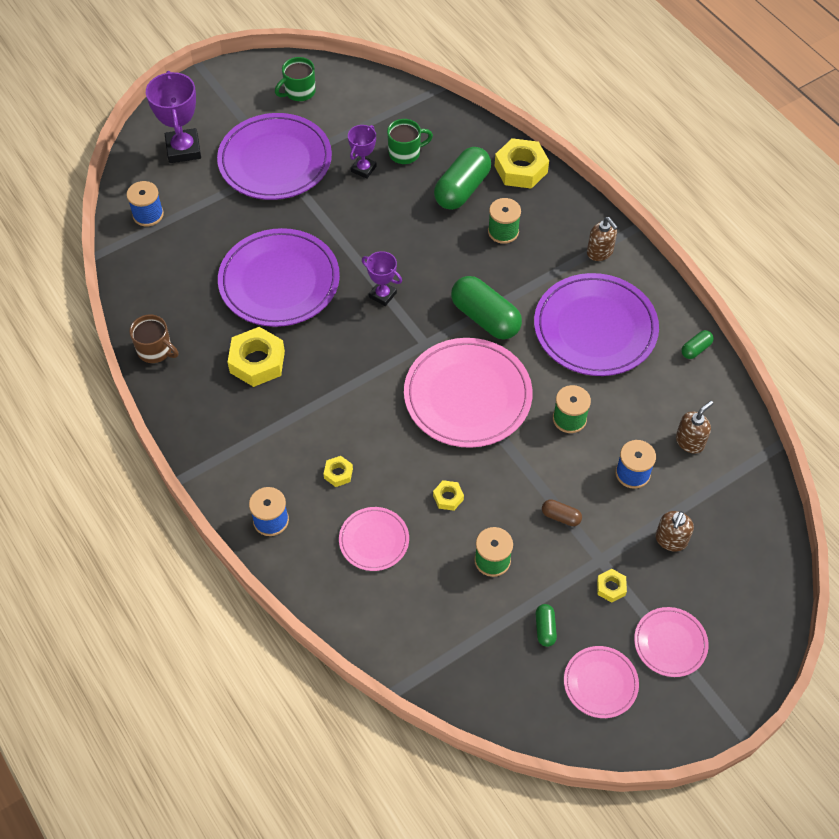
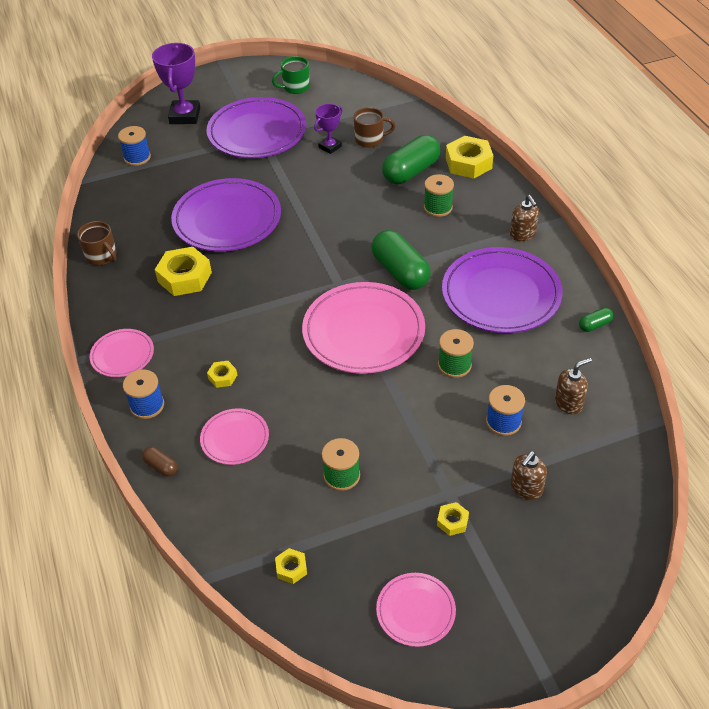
camera: 15 degrees right, 10 degrees down
purple trophy [362,251,402,306] -> none
green mug [387,119,433,164] -> brown mug [354,107,395,148]
yellow nut [433,480,464,511] -> yellow nut moved to [275,548,307,584]
green capsule [536,604,557,647] -> none
brown capsule [542,499,582,526] -> brown capsule moved to [142,447,178,477]
pink plate [634,607,708,677] -> pink plate moved to [90,329,154,377]

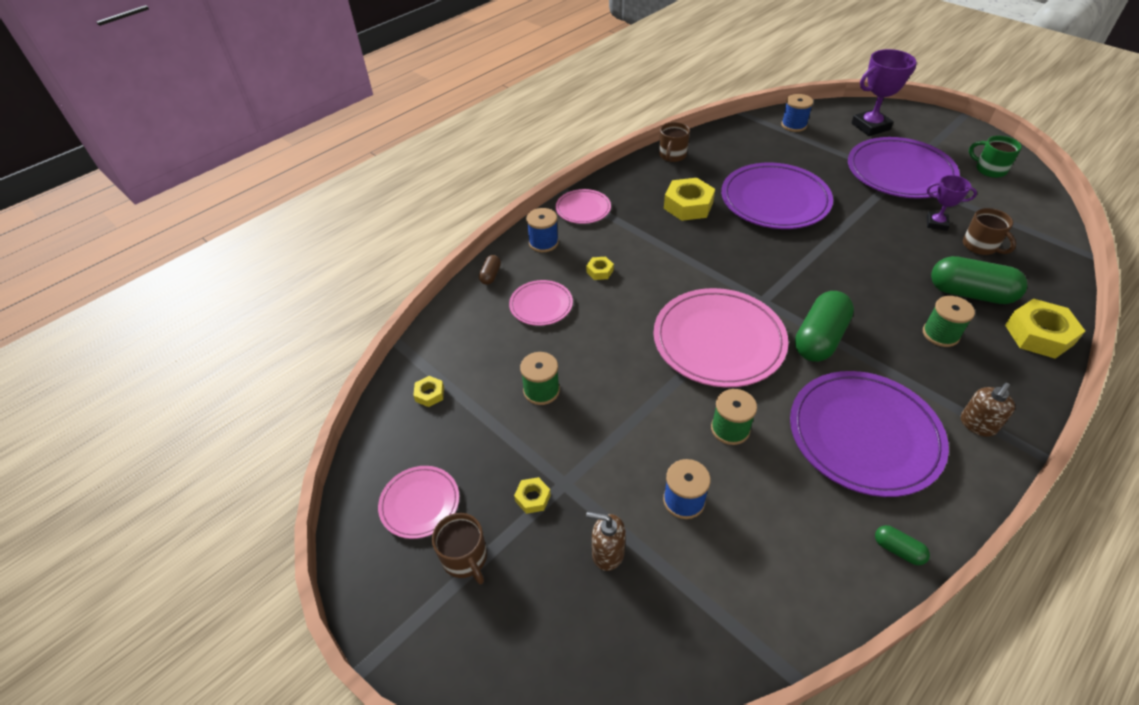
camera: 65 degrees right, 0 degrees up
brown soap dispenser [555,358,592,414] -> none
none -> brown mug [432,513,487,584]

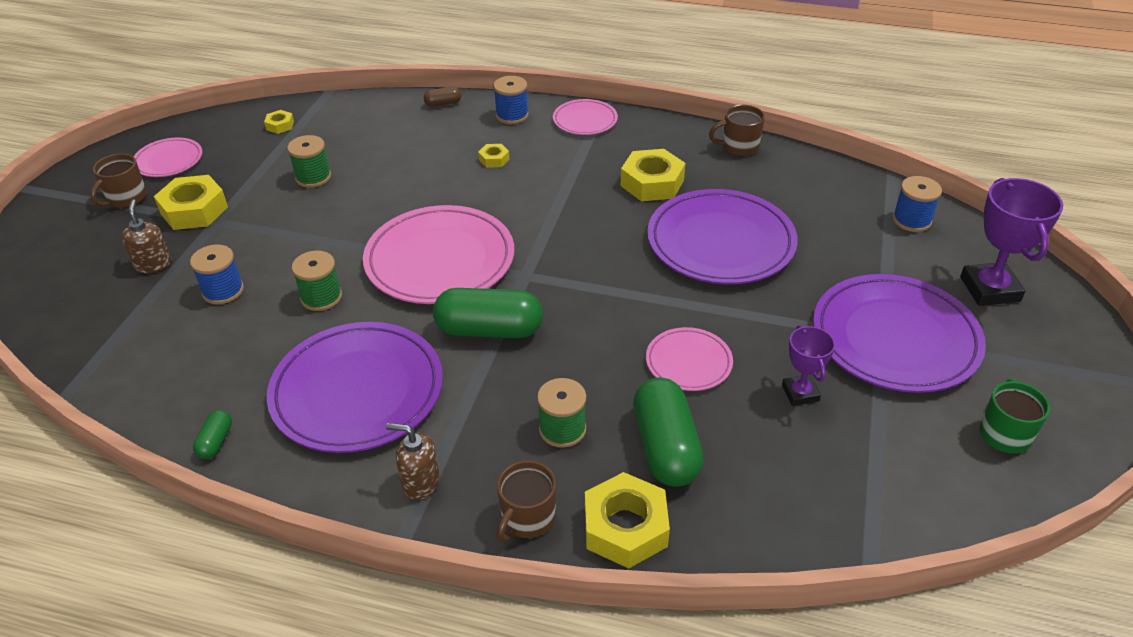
camera: 60 degrees right, 5 degrees down
pink plate [509,280,573,326] -> pink plate moved to [646,327,733,391]
yellow nut [514,477,551,514] -> yellow nut [154,175,228,230], size x2.04
purple trophy [851,49,917,136] -> purple trophy turned 45 degrees clockwise [960,178,1063,306]
brown mug [963,208,1016,255] -> brown mug moved to [496,460,556,542]

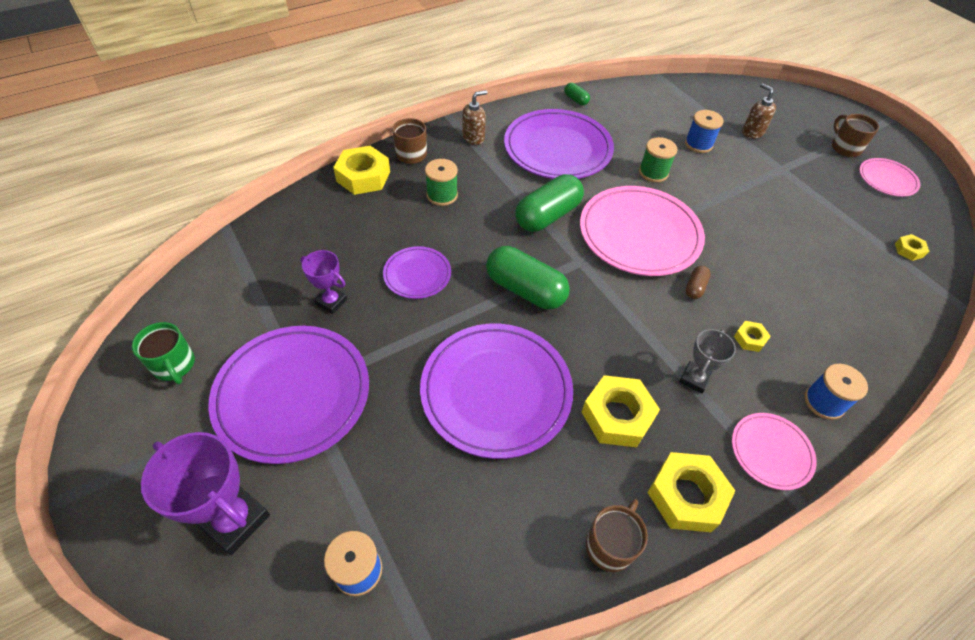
camera: 130 degrees right, 10 degrees up
brown soap dispenser [122,199,171,273] -> brown soap dispenser turned 150 degrees counterclockwise [742,83,776,138]
yellow nut [154,175,228,230] -> yellow nut moved to [647,452,735,532]
green spool [287,135,331,187] -> none
brown capsule [424,87,461,107] -> brown capsule moved to [686,266,711,299]
green capsule [633,378,704,487] -> green capsule moved to [486,246,570,309]
pink plate [646,327,733,391] -> purple plate [383,246,451,299]
none -> grey trophy [679,329,736,394]

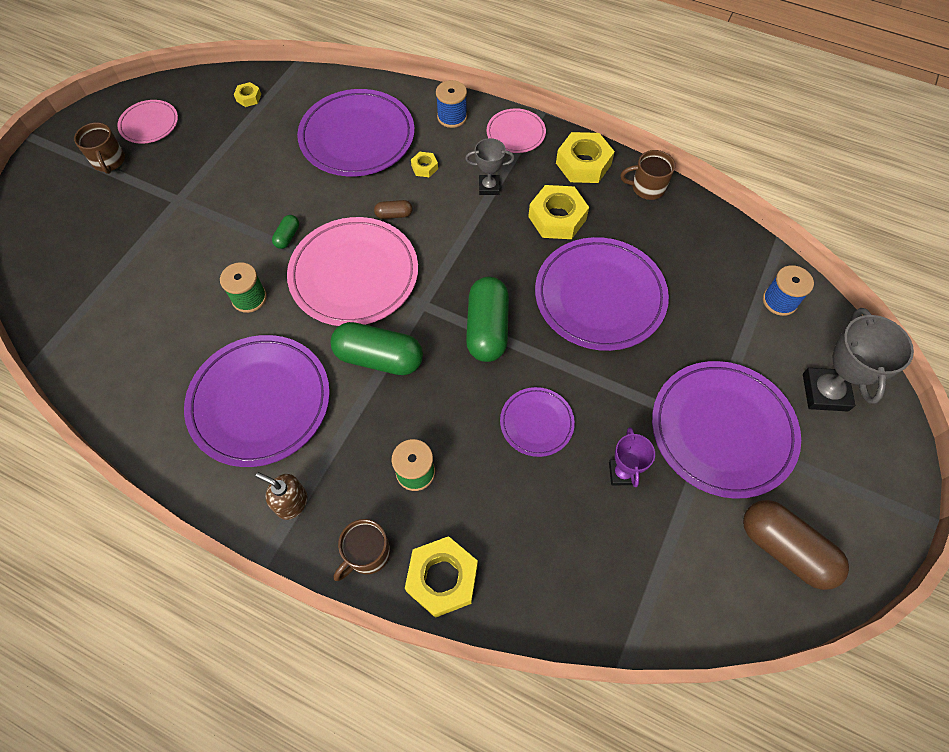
camera: 120 degrees left, 10 degrees up
green mug [132,322,195,384] -> brown capsule [743,500,849,590]
purple trophy [141,432,270,555] -> grey trophy [803,308,914,411]
green capsule [564,83,590,105] -> green capsule moved to [272,215,299,249]
blue spool [685,110,724,153] -> none
brown soap dispenser [742,83,776,138] -> none
brown mug [832,114,879,157] -> brown mug turned 60 degrees counterclockwise [74,122,125,174]
none -> purple plate [297,89,415,176]

